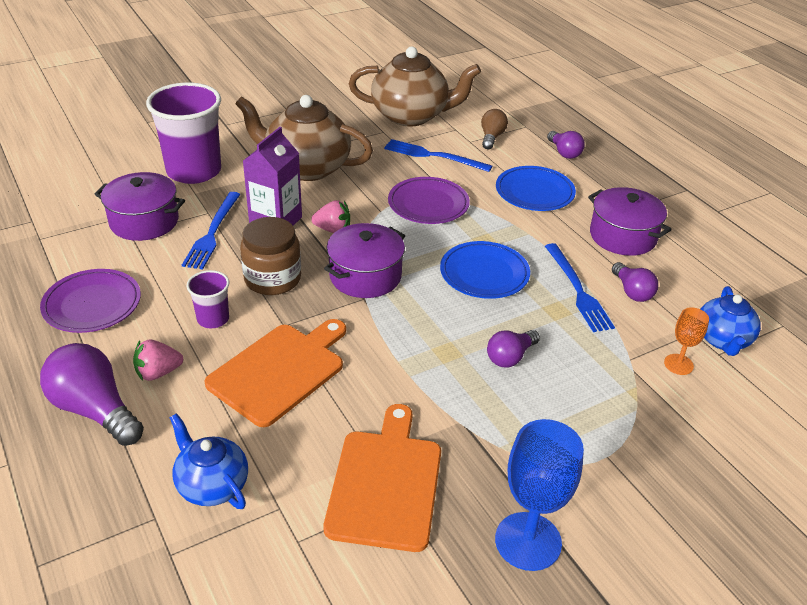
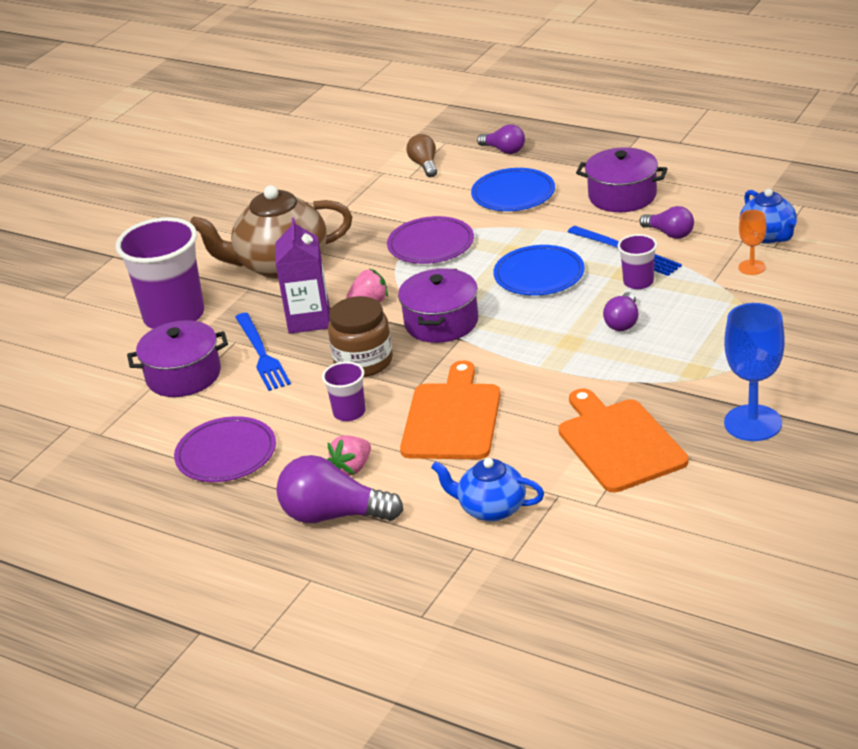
camera: 25 degrees left, 5 degrees down
brown teapot [349,46,481,126] -> none
blue fork [384,139,492,172] -> none
none -> purple cup [617,234,657,289]

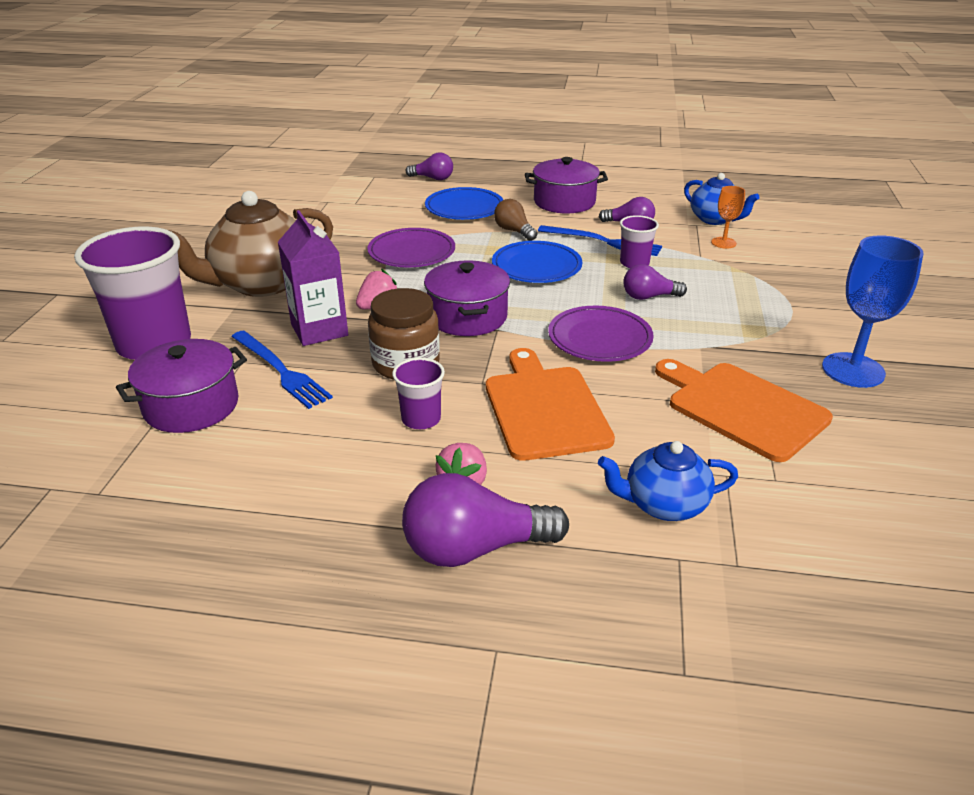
camera: 25 degrees left, 0 degrees up
purple plate [174,416,276,482] -> purple plate moved to [548,306,654,362]
brown light bulb [406,134,437,177] -> brown light bulb moved to [494,199,537,241]
purple light bulb [603,292,639,331] -> purple light bulb turned 90 degrees clockwise [624,264,687,300]

